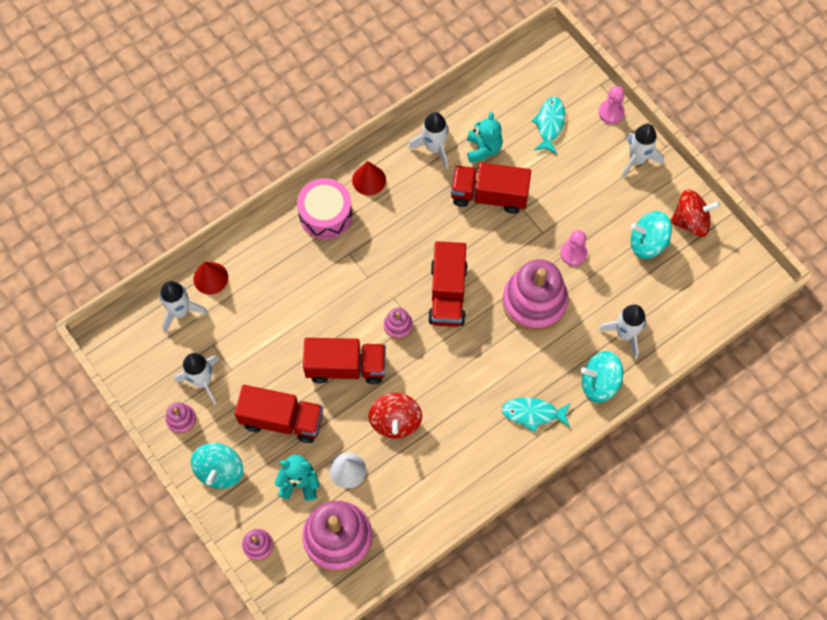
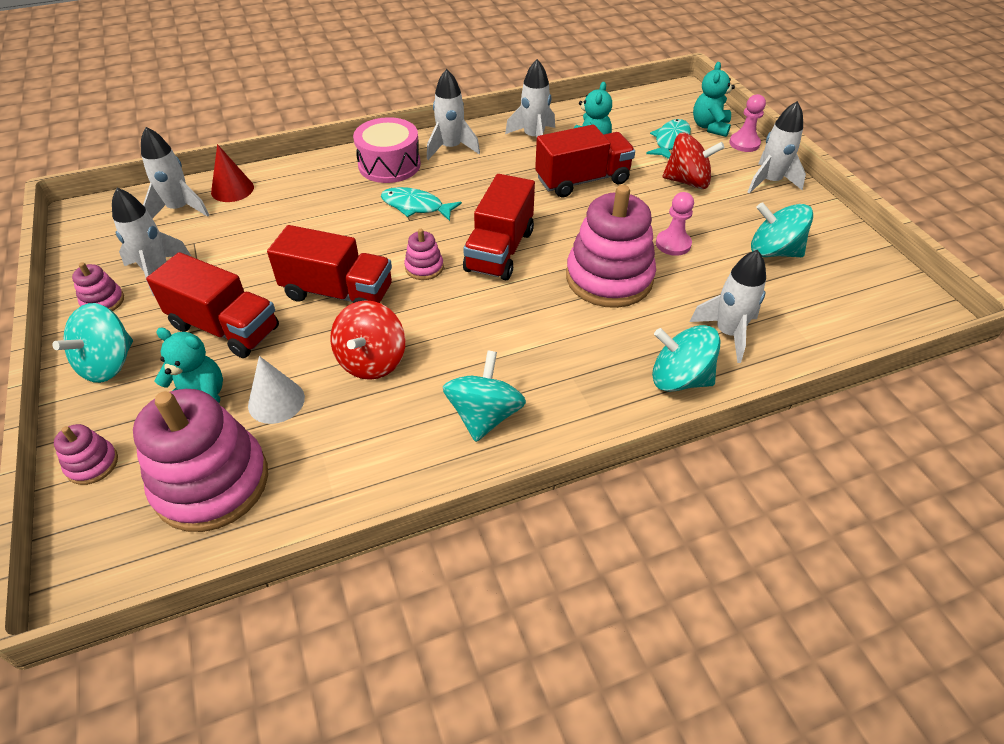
camera: 15 degrees right, 20 degrees down
red cone [352,161,386,196] -> white rocket [427,69,480,160]
red truck [451,163,531,214] -> red truck turned 135 degrees clockwise [535,124,635,197]
turquoise fish [502,397,571,432] -> turquoise fish moved to [381,187,462,221]
red spinning top [671,189,720,237] -> red spinning top moved to [663,133,725,189]
none -> turquoise spinning top [443,350,526,442]
none -> turquoise teddy bear [693,62,735,137]

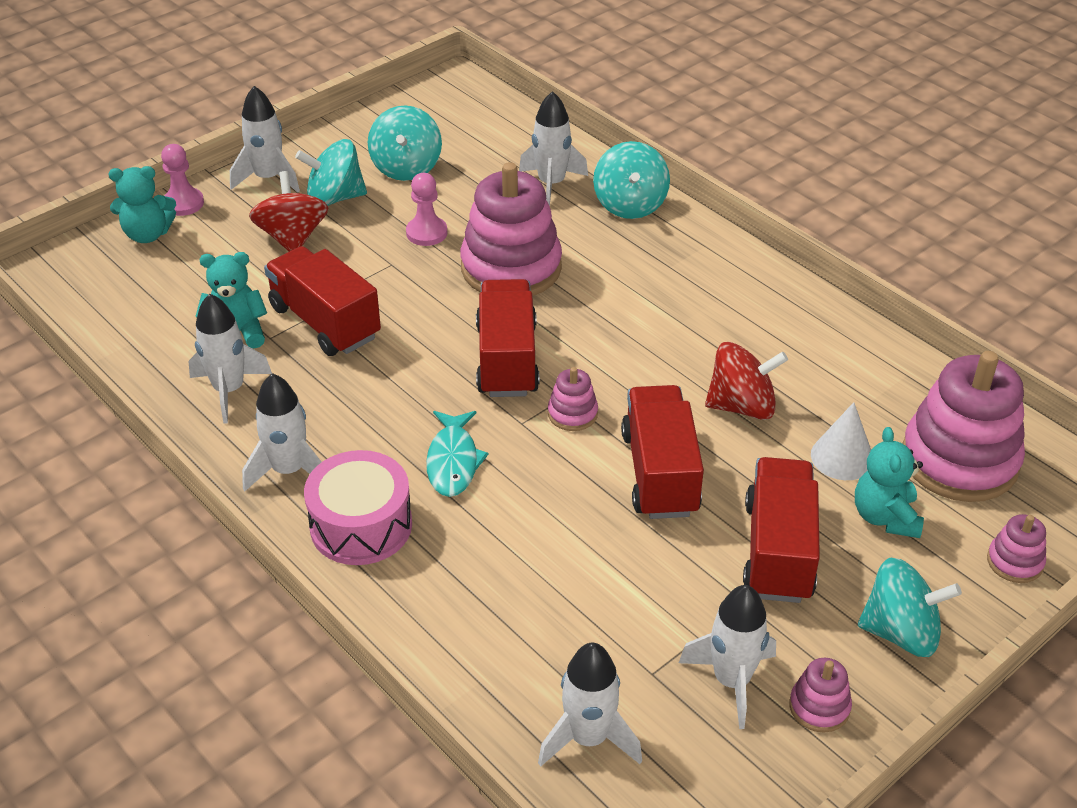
camera: 110 degrees left, 5 degrees down
red cone [211,144,254,202] -> none
turquoise spinning top [443,350,526,442] -> turquoise spinning top moved to [295,139,367,206]
red truck [463,174,535,281] -> red truck turned 90 degrees counterclockwise [476,279,540,397]
turquoise fish [646,119,691,159] -> none

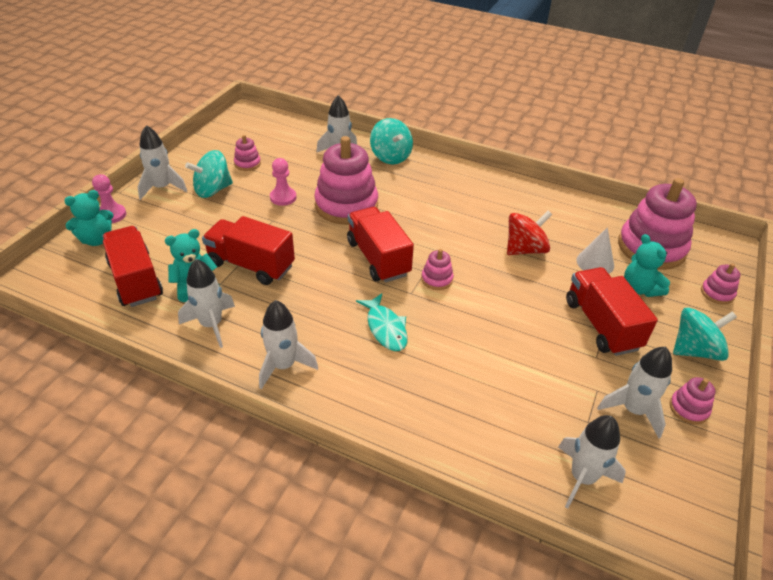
camera: 25 degrees left, 0 degrees up
red spinning top [249,171,329,251] -> none
pink drum [304,450,412,565] -> none
turquoise spinning top [368,105,442,181] -> pink stacking toy [234,135,261,171]
red truck [621,385,704,519] -> red truck moved to [102,226,163,307]

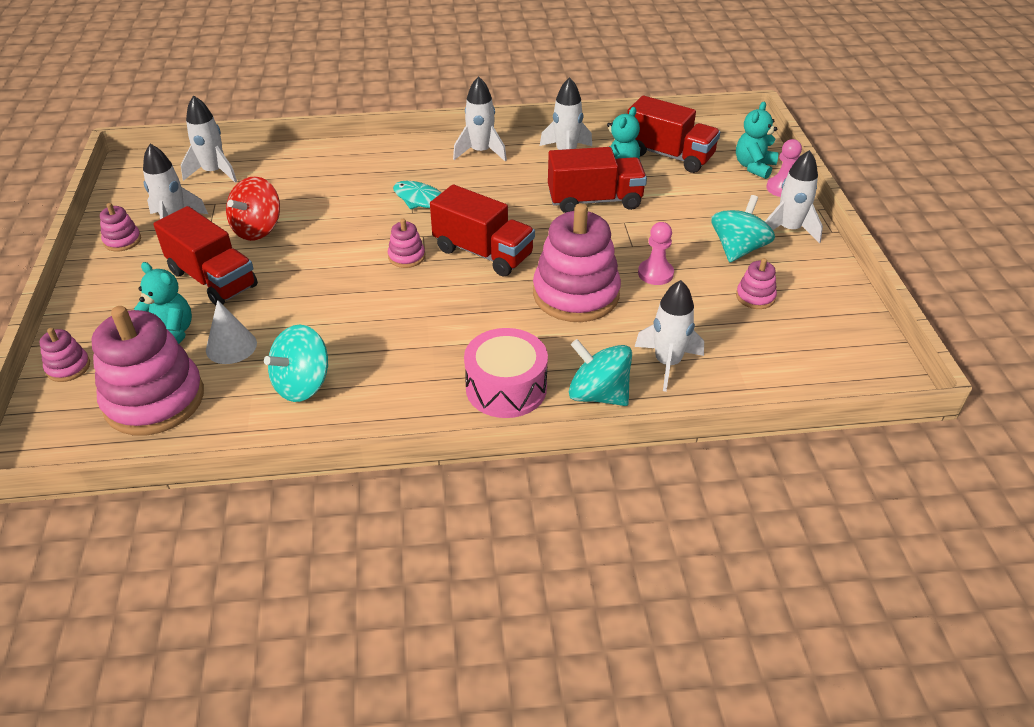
camera: 150 degrees right, 0 degrees up
red spinning top [507,211,552,255] -> red spinning top moved to [226,176,280,241]
turquoise spinning top [673,307,737,361] -> turquoise spinning top moved to [264,325,328,402]
none -> pink drum [464,328,548,418]

